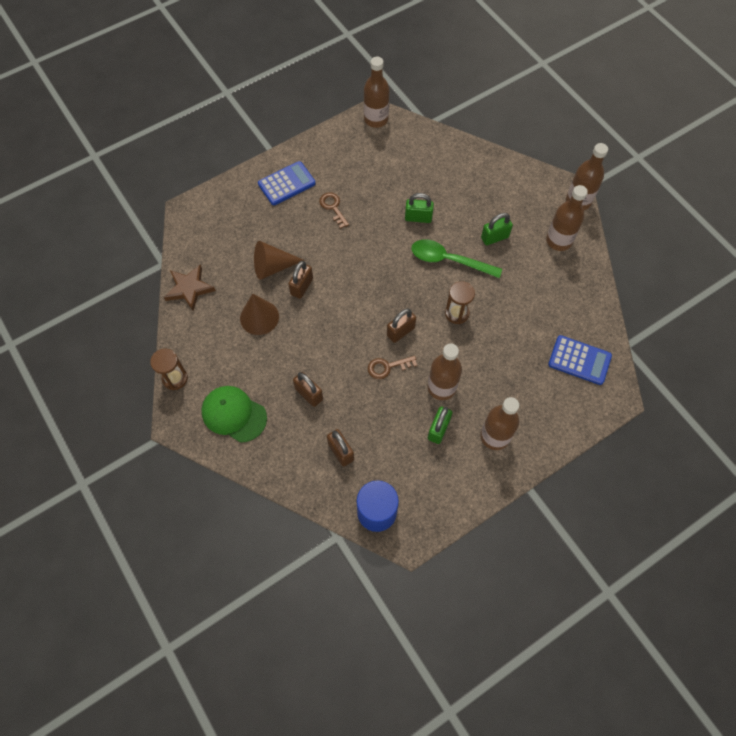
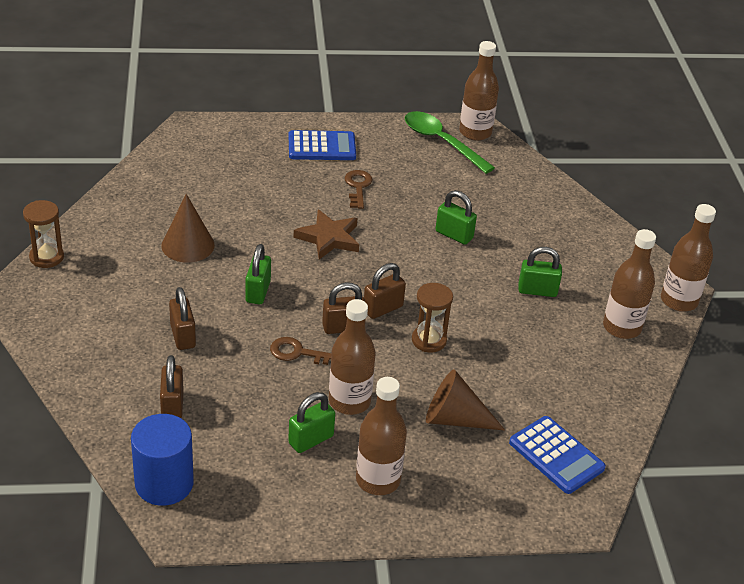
camera: 25 degrees right, 25 degrees down
brown star [164,264,216,311] -> brown star moved to [293,210,359,260]
green cap [202,386,267,443] -> none
brown cone [254,241,304,280] -> brown cone moved to [426,369,505,430]
brown padlock [288,261,313,299] -> brown padlock moved to [364,263,406,319]
green spoon [411,239,502,278] -> green spoon moved to [405,111,495,174]
none -> green padlock [245,244,271,304]

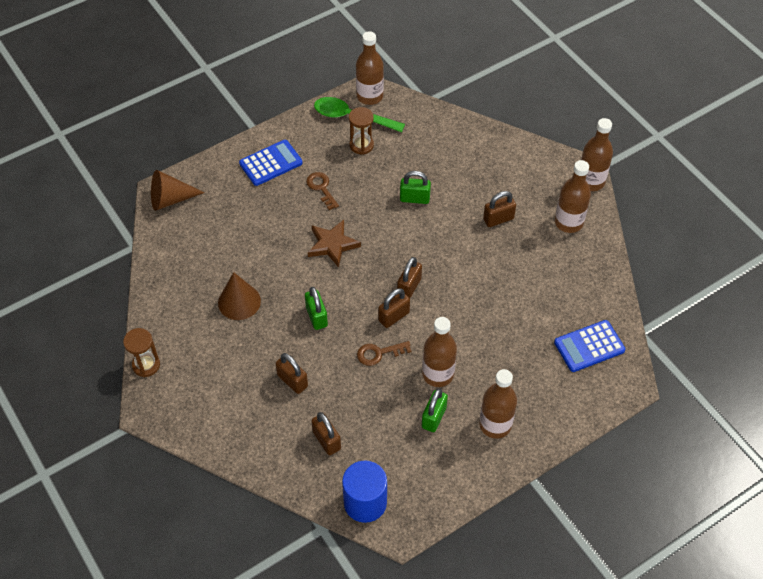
camera: 25 degrees left, 15 degrees up
brown hourglass [412,283,453,352] -> brown hourglass moved to [349,107,374,155]
brown cone [426,369,505,430] -> brown cone moved to [151,170,205,211]
blue calculator [509,416,606,494] -> blue calculator turned 135 degrees clockwise [554,320,626,372]
green padlock [518,247,562,297] -> brown padlock [483,191,516,227]

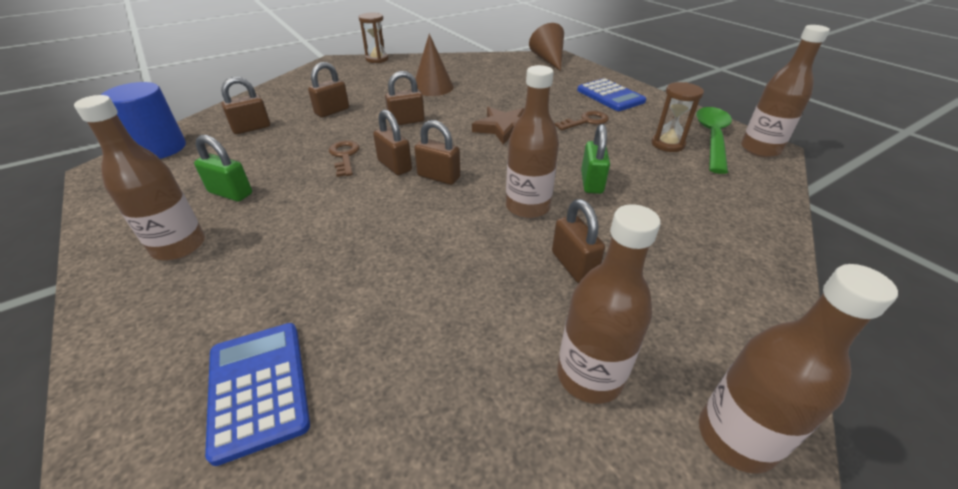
camera: 90 degrees right, 15 degrees down
green padlock [305,287,328,330] -> brown padlock [385,71,425,125]
brown bottle [422,317,457,387] -> brown bottle moved to [506,65,559,218]

